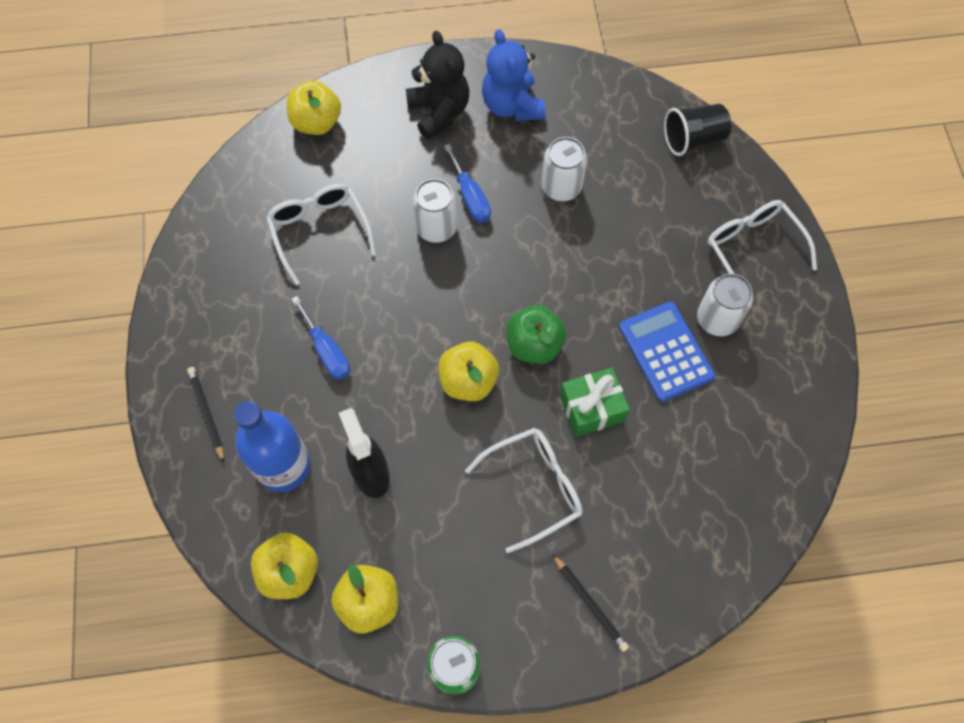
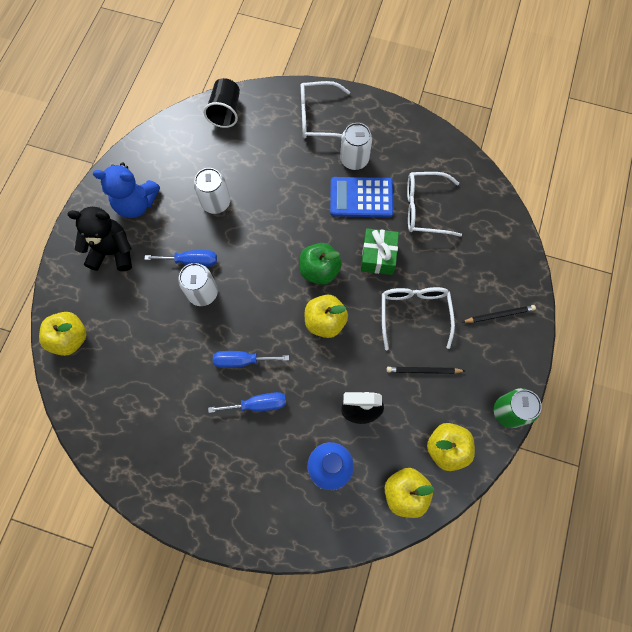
camera: 65 degrees left, 5 degrees up
black pencil [187,367,224,462] -> black pencil moved to [387,367,465,374]
white glasses [266,184,376,285] -> white glasses moved to [407,172,462,237]
none -> blue screwdriver [213,351,289,368]

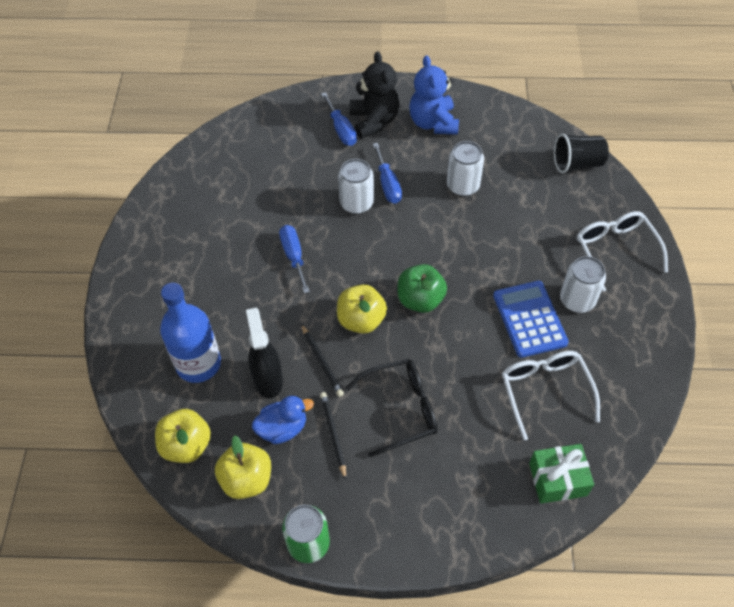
camera: 75 degrees right, 15 degrees down
yellow apple [39,312,87,356] -> none
blue screwdriver [208,392,286,413] -> blue screwdriver moved to [321,92,357,146]
green gift [361,228,399,275] -> green gift moved to [529,444,594,504]
white glasses [382,287,455,350] -> black glasses [346,359,437,457]
black pencil [462,305,536,323] -> black pencil moved to [301,324,344,397]
none -> blue duck [252,396,314,444]

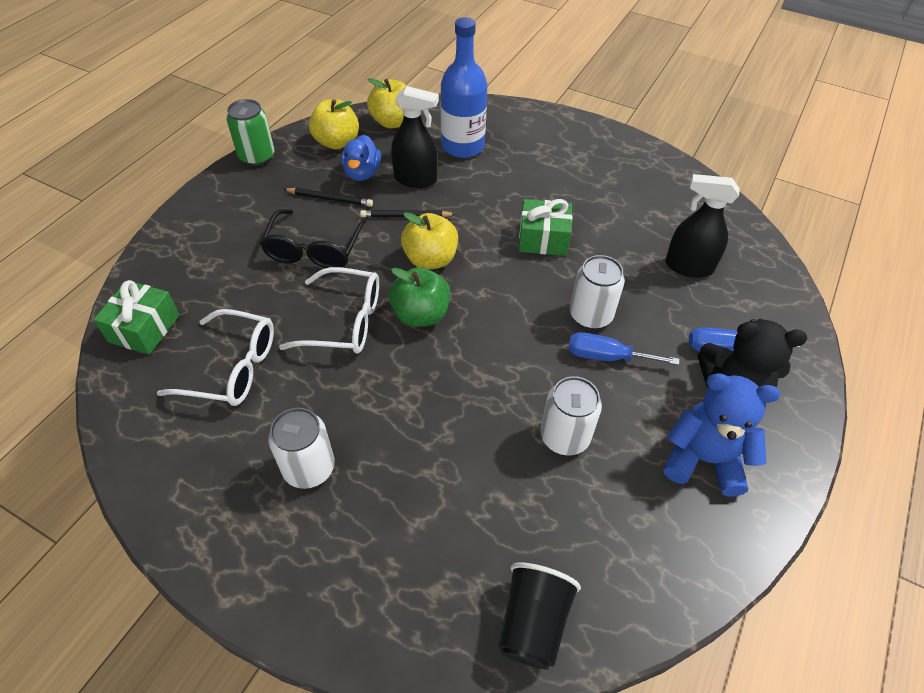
camera: 115 degrees right, 5 degrees down
blue screwdriver [279,225,310,293] -> green gift [519,199,573,256]
blue calculator [493,281,569,358] -> none
white glasses [577,211,668,292] -> white glasses moved to [279,267,379,354]
none -> black spray bottle [665,174,740,278]

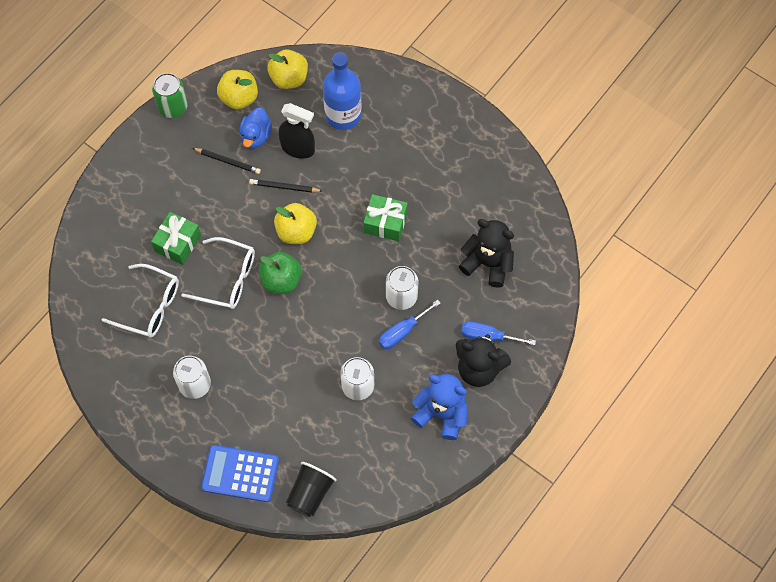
camera: 10 degrees right, 15 degrees up
green gift [93,280,180,355] -> green gift moved to [151,212,201,265]
black glasses [260,209,367,268] -> none
blue screwdriver [568,332,679,365] -> blue screwdriver turned 60 degrees counterclockwise [379,300,441,349]
black spray bottle [665,174,740,278] -> black teddy bear [459,219,514,288]
none -> blue calculator [201,445,279,502]

